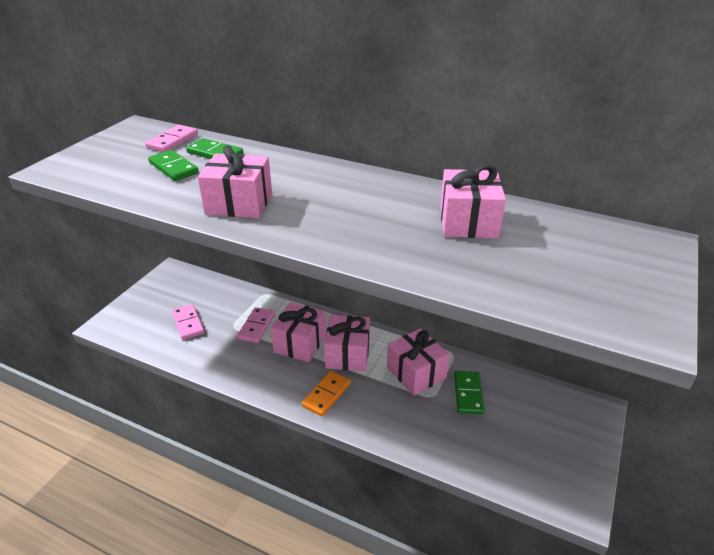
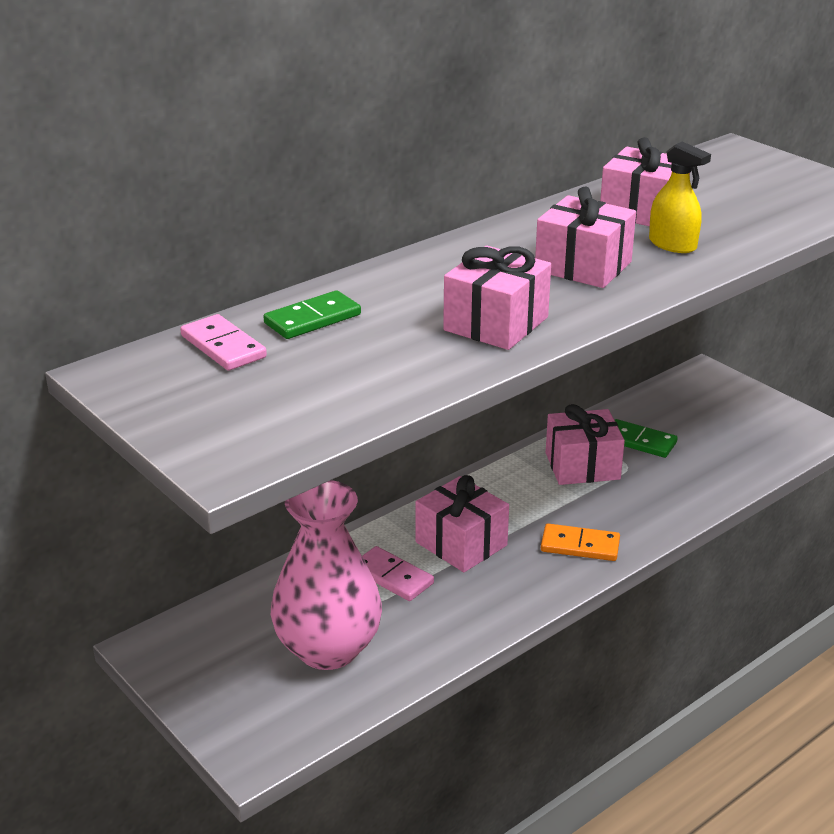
camera: 65 degrees left, 5 degrees down
green domino [148,150,199,181] -> none
pink domino [172,304,204,340] -> pink vase [271,480,382,670]
orange domino [301,371,351,416] -> orange domino turned 45 degrees counterclockwise [541,523,620,561]
pink gift [324,315,370,371] -> pink gift moved to [535,187,636,288]
none -> yellow spray bottle [649,142,711,253]

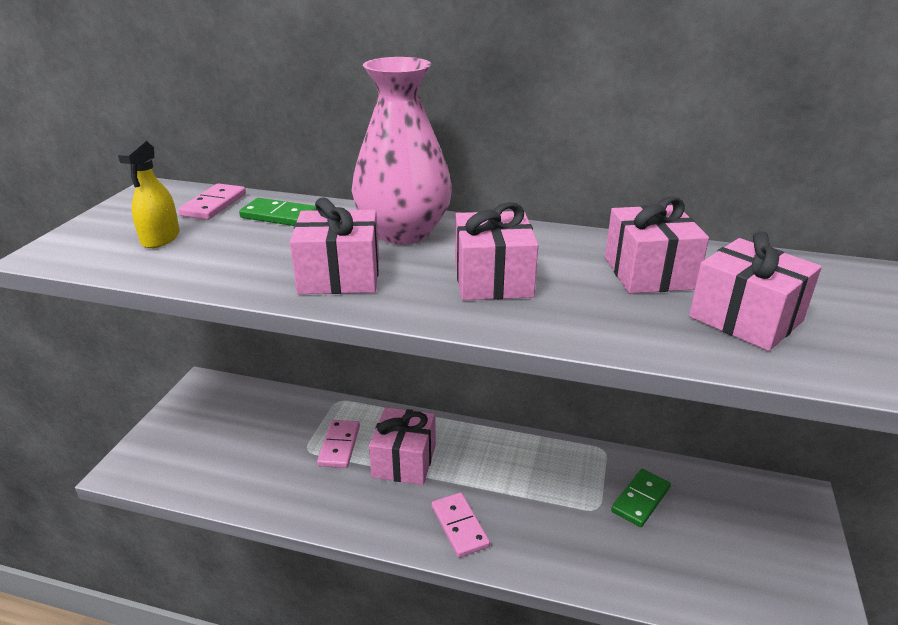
camera: 55 degrees right, 0 degrees up
pink vase [271,480,382,670] -> pink vase moved to [352,57,452,244]
orange domino [541,523,620,561] -> pink domino [432,492,490,558]
pink gift [545,404,625,485] -> pink gift moved to [689,231,822,351]
green domino [615,419,678,458] -> green domino turned 45 degrees clockwise [611,469,671,527]
yellow spray bottle [649,142,711,253] -> yellow spray bottle moved to [118,140,180,248]

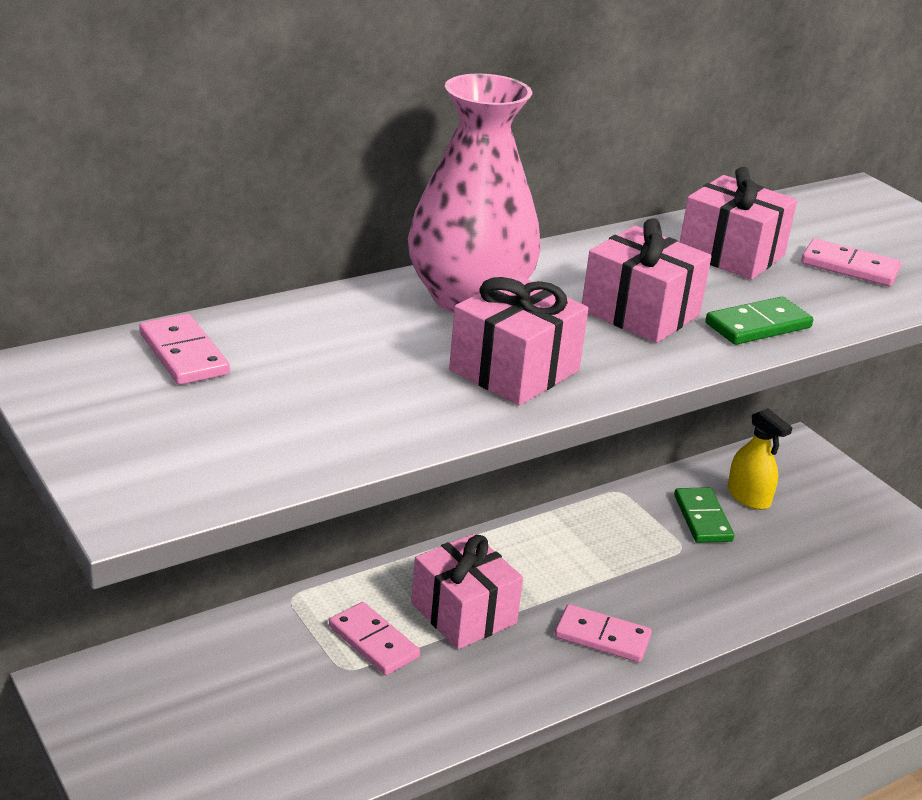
camera: 50 degrees left, 0 degrees up
yellow spray bottle [118,140,180,248] -> yellow spray bottle moved to [728,408,793,510]
green domino [239,198,317,226] -> green domino moved to [705,297,813,345]
pink gift [689,231,822,351] -> pink domino [801,238,901,286]

